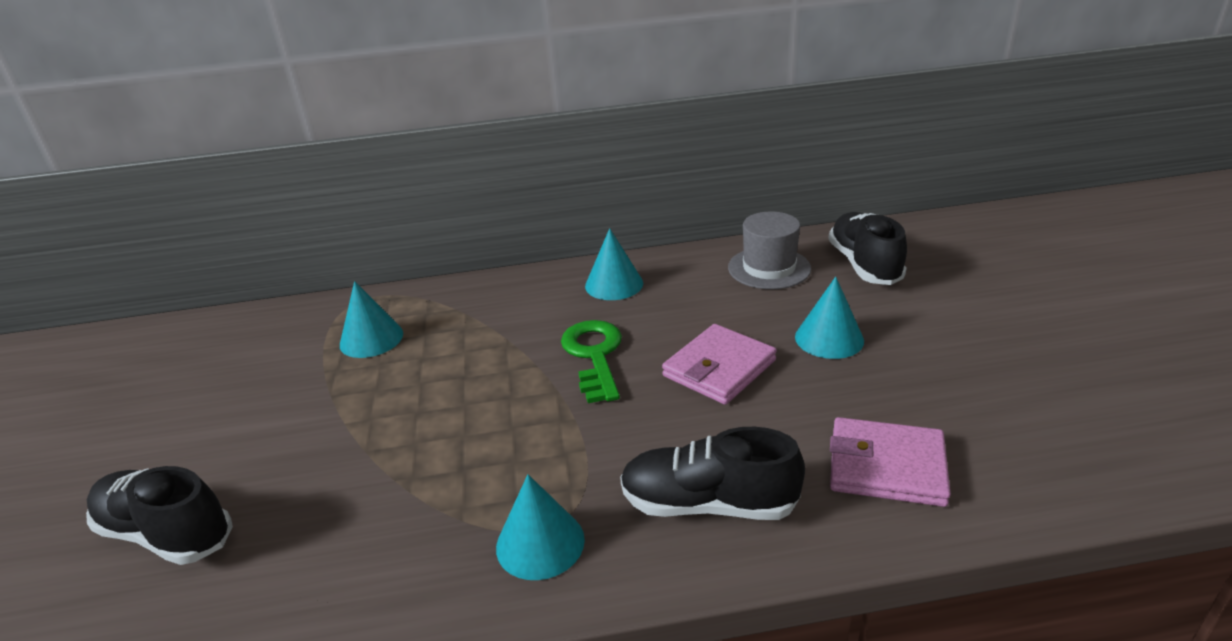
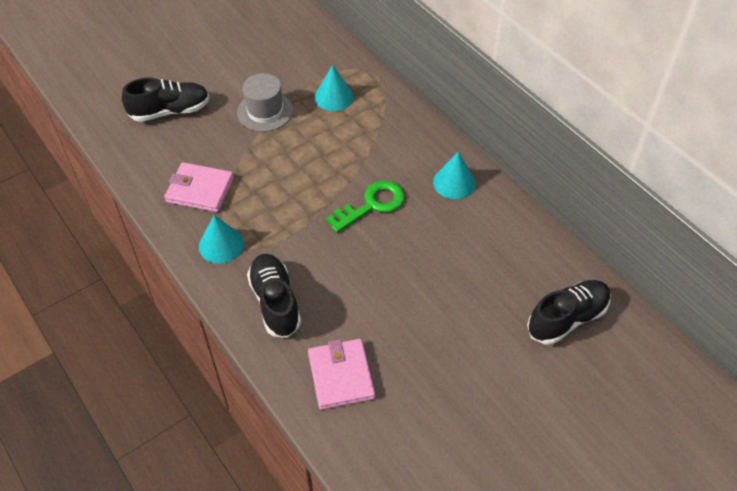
camera: 60 degrees right, 20 degrees up
black shoe [86,466,233,565] -> black shoe turned 75 degrees clockwise [122,78,210,122]
pink wallet [662,324,777,405] -> pink wallet moved to [164,162,234,212]
grey hat [728,212,811,289] -> grey hat moved to [237,73,293,132]
turquoise cone [795,277,864,359] -> none

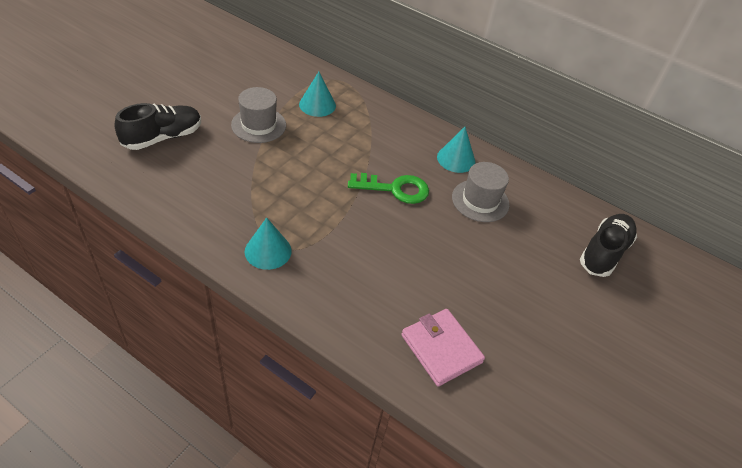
camera: 25 degrees left, 5 degrees down
pink wallet [164,162,234,212] -> none
black shoe [247,254,301,338] -> none
green key [326,180,405,233] -> green key turned 60 degrees clockwise [348,173,429,204]
none -> grey hat [452,162,509,222]

